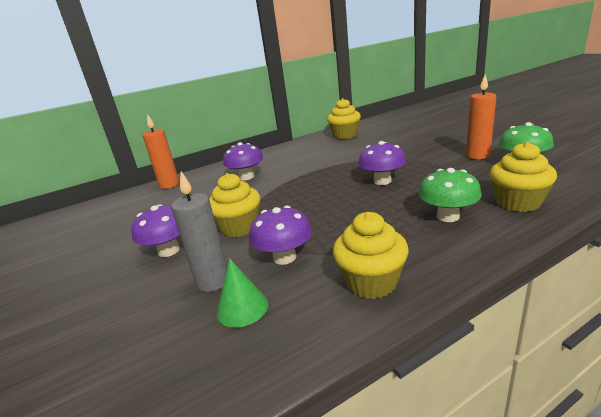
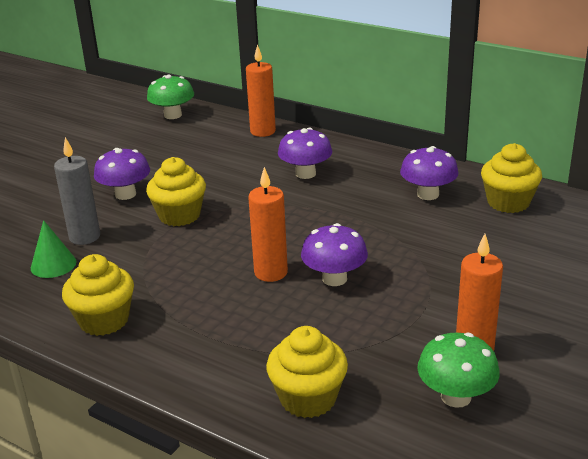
camera: 60 degrees right, 5 degrees up
purple mushroom [249,205,312,265] -> purple mushroom moved to [400,146,459,200]
green mushroom [419,168,482,222] -> green mushroom moved to [147,75,194,119]
none -> orange candle [248,167,288,282]

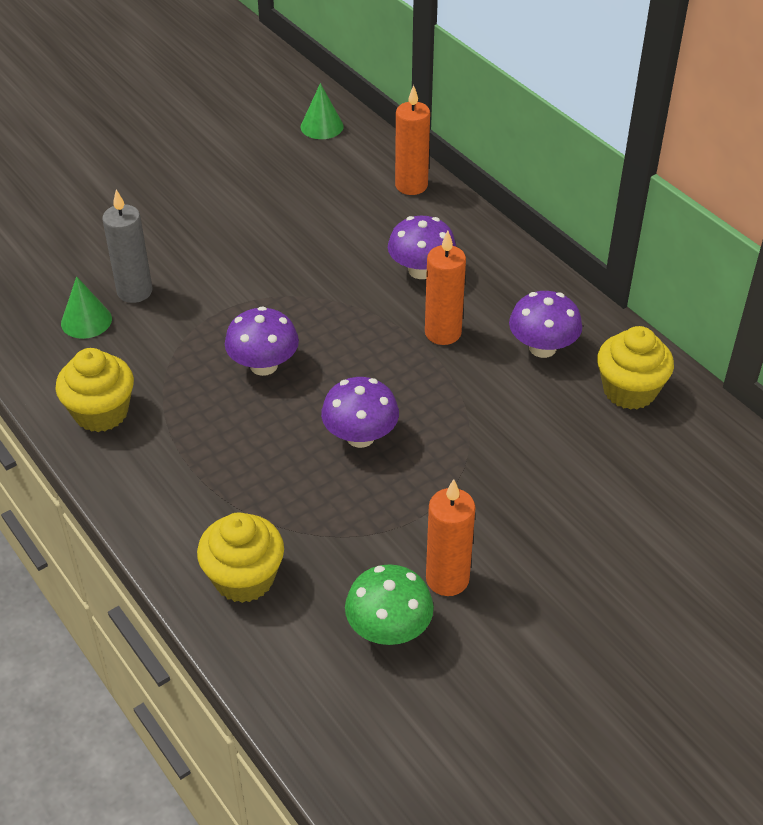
camera: 20 degrees right, 15 degrees up
purple mushroom [94,148,150,200] -> purple mushroom moved to [225,306,299,376]
yellow cupcake [146,157,206,226] -> none
green mushroom [147,75,194,119] -> green cone [301,83,343,139]
orange candle [248,167,288,282] -> orange candle moved to [425,231,466,345]

